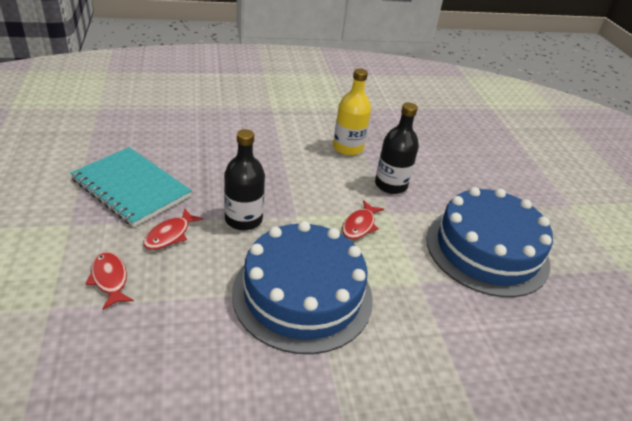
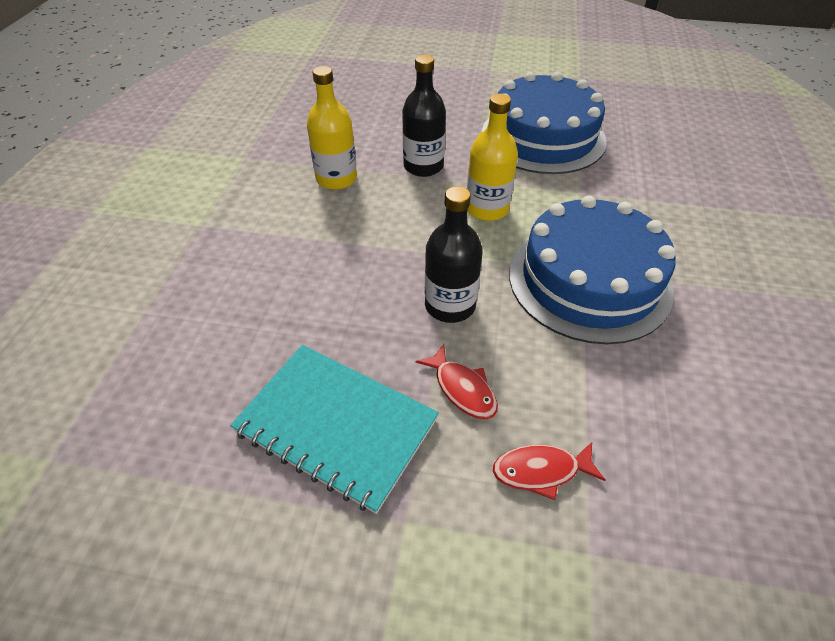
camera: 65 degrees left, 10 degrees up
turquoise notebook [70,147,192,227] -> turquoise notebook turned 60 degrees clockwise [230,345,439,514]
red fish [342,200,384,239] -> yellow bottle [467,94,518,221]

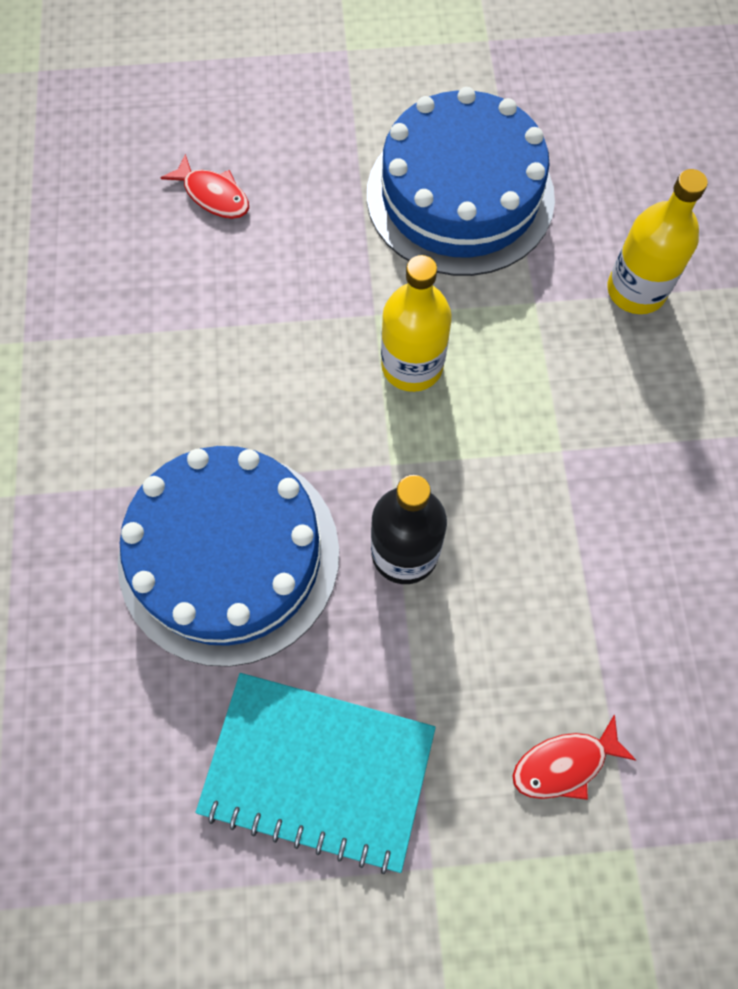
camera: 15 degrees left, 20 degrees up
yellow bottle [307,66,357,190] -> yellow bottle moved to [607,169,708,314]
black bottle [402,55,446,177] -> none
red fish [416,344,498,419] -> red fish moved to [161,154,249,219]
blue cake [509,195,676,344] -> blue cake moved to [118,446,339,667]

